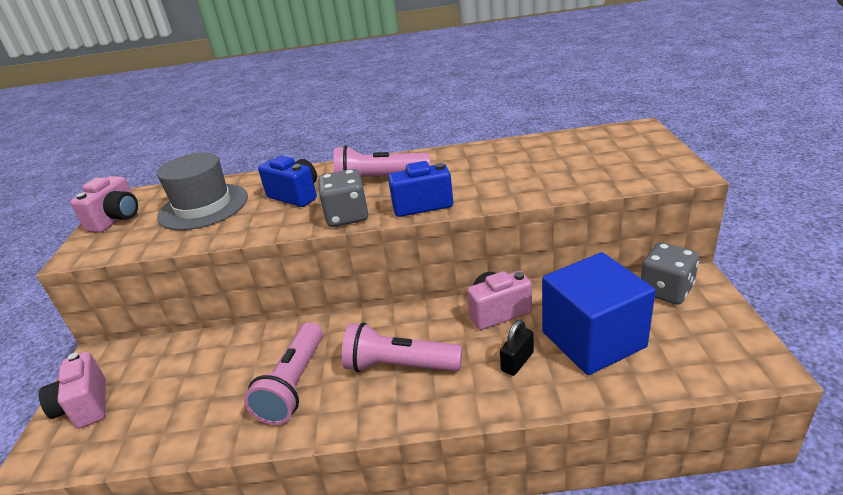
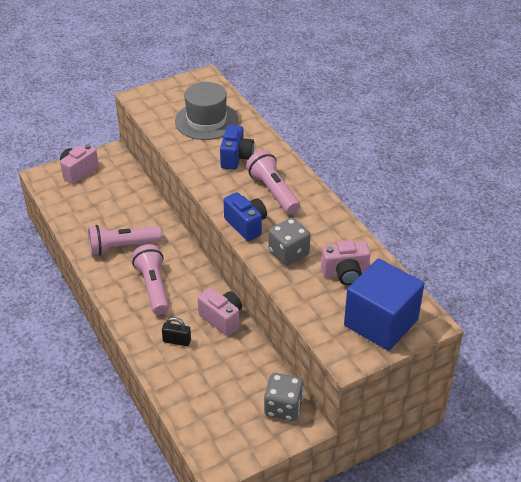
camera: 60 degrees right, 10 degrees up
pink camera [70,176,138,233] -> pink camera moved to [321,240,371,285]
grey dice [318,169,368,227] -> grey dice moved to [268,218,310,266]
blue cube [542,252,655,375] -> blue cube moved to [344,259,424,351]

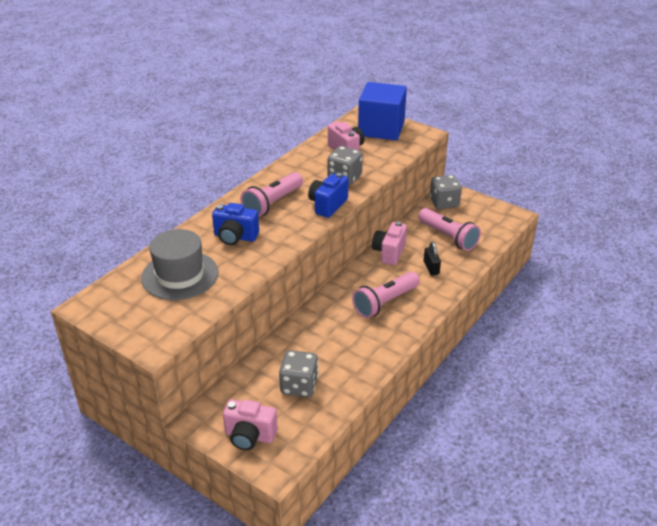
camera: 115 degrees left, 5 degrees down
pink flashlight [88,225,162,255] -> pink flashlight moved to [418,208,481,251]
blue camera [220,125,254,170] -> blue camera turned 150 degrees counterclockwise [212,203,259,245]
none -> grey dice [279,350,318,397]

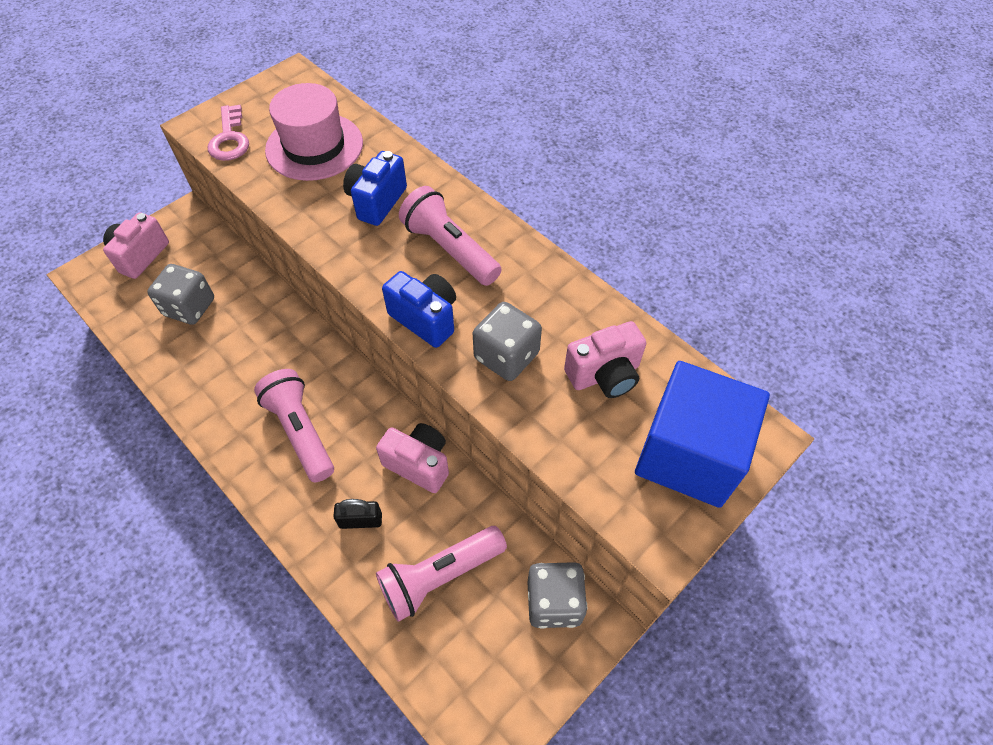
camera: 100 degrees right, 20 degrees up
grey hat [141,229,218,300] -> pink hat [265,83,363,181]
none -> pink key [208,105,249,161]

